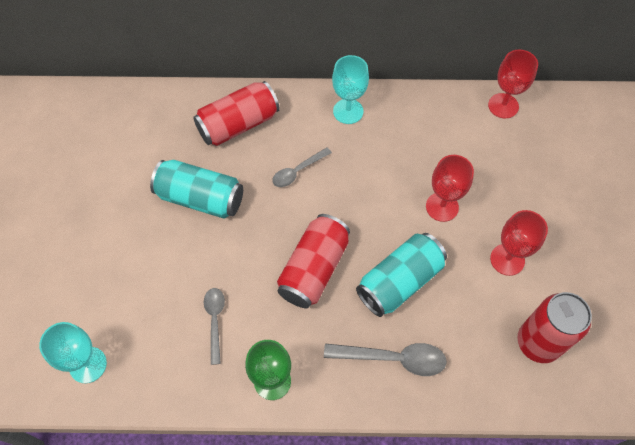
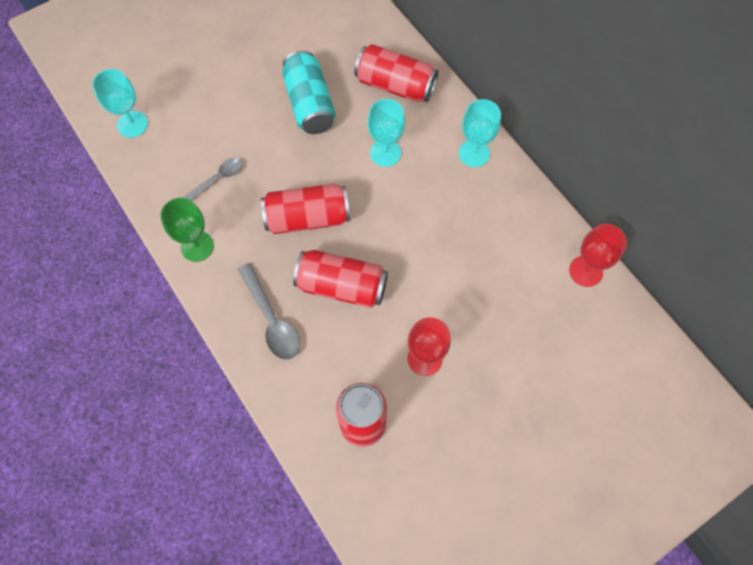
camera: 55 degrees right, 5 degrees up
grey spoon [272,147,332,187] -> turquoise goblet [367,99,405,167]
turquoise can [356,233,447,317] -> red can [293,250,388,308]
red goblet [426,155,474,222] -> none

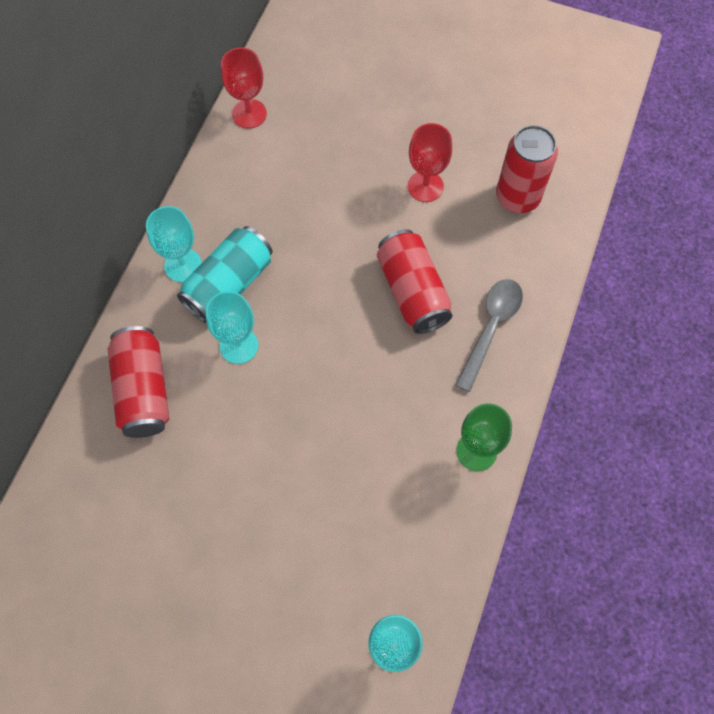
camera: 125 degrees left, 0 degrees up
grey spoon [183,158,242,200] -> none
red can [261,184,350,234] -> none
turquoise can [282,50,336,134] -> turquoise can moved to [177,226,273,323]

